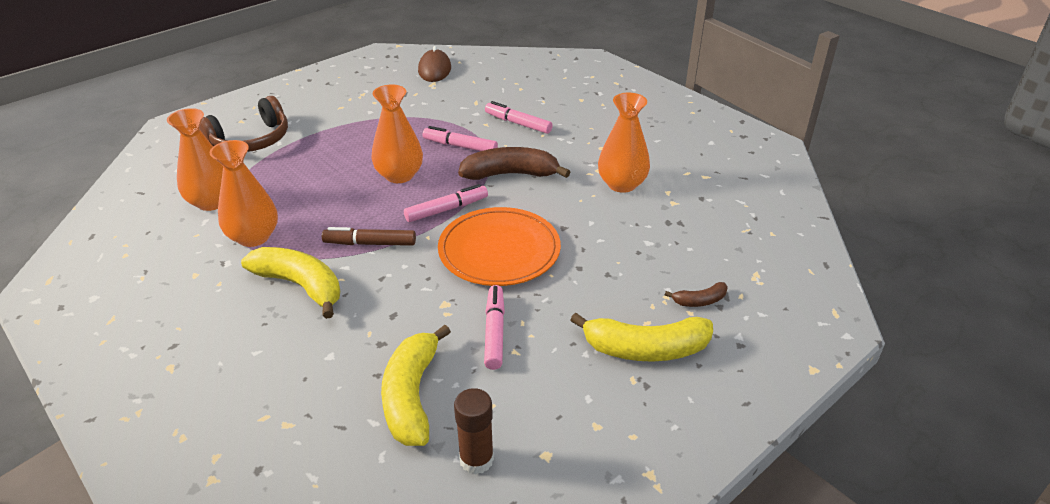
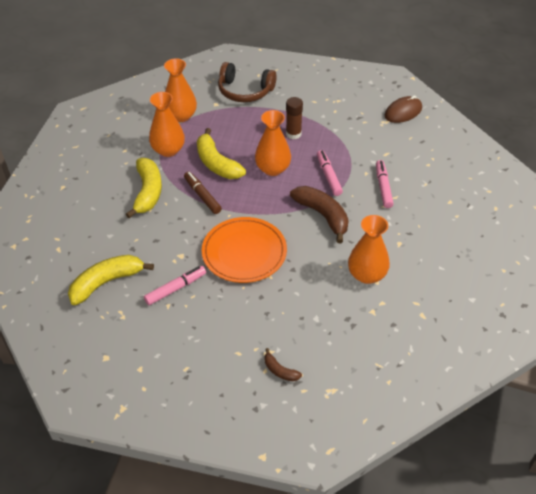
camera: 55 degrees right, 10 degrees up
pink marker [404,184,488,222] -> none
brown glue stick [454,388,494,474] -> brown glue stick moved to [286,97,303,139]
yellow banana [570,313,713,362] -> yellow banana moved to [197,128,246,179]

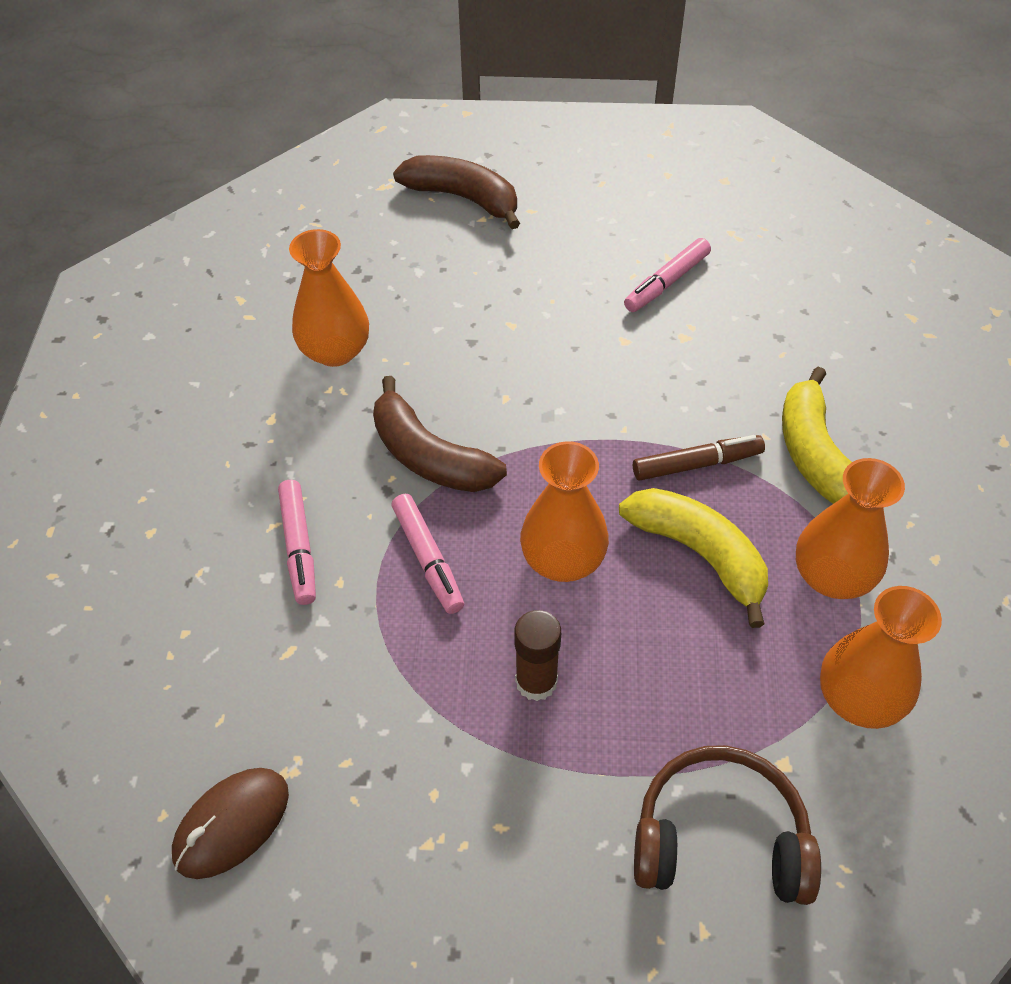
camera: 170 degrees right, 5 degrees up
yellow banana [68,255,154,305] -> none
brown marker [184,172,222,214] -> brown marker turned 60 degrees counterclockwise [633,435,765,481]
orange plate [202,217,287,283] -> none
brown banana [265,348,302,381] -> brown banana [393,155,520,229], size x2.04

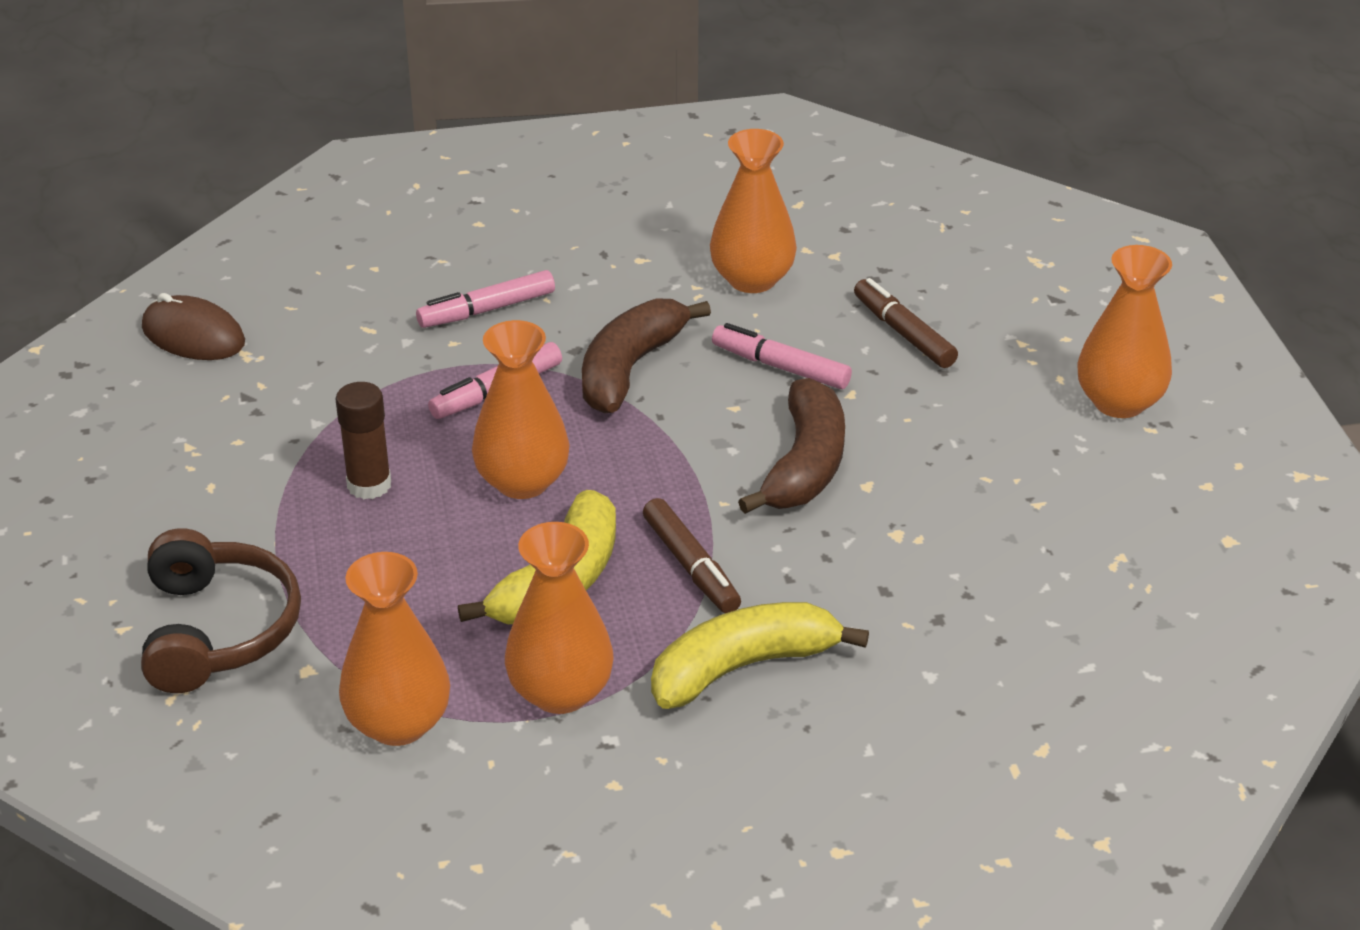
camera: 75 degrees right, 15 degrees down
brown banana [393,155,520,229] -> brown banana moved to [738,378,845,514]
pink marker [624,238,711,312] -> pink marker moved to [712,323,852,389]
none -> brown marker [854,278,958,368]
none -> orange vase [1077,245,1172,418]

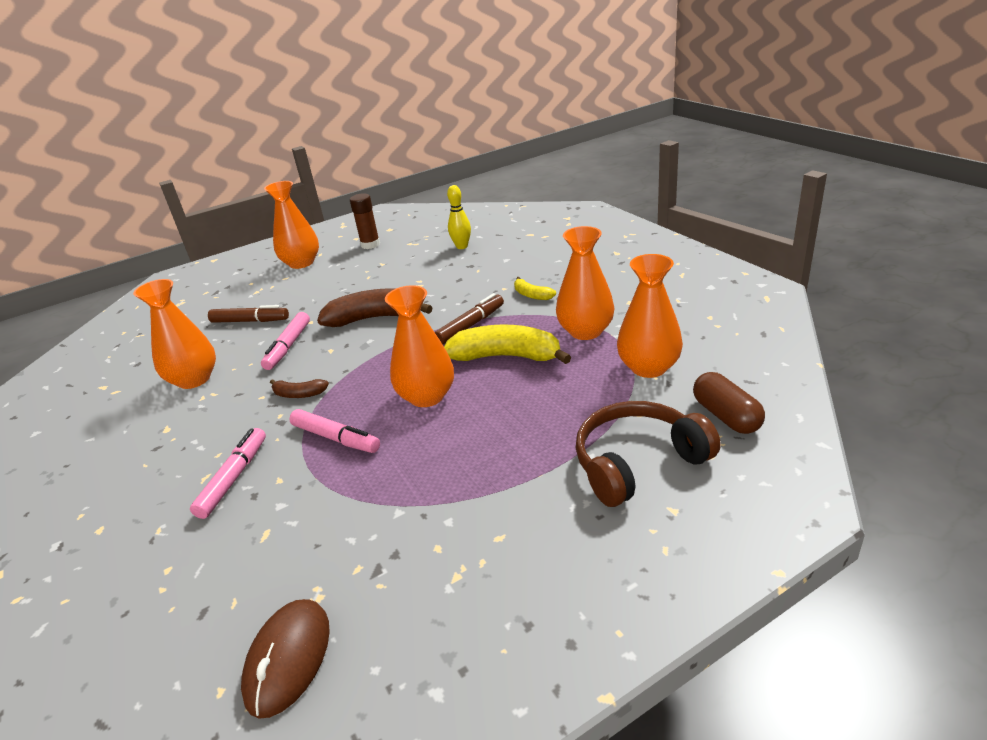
camera: 105 degrees left, 5 degrees down
brown glue stick [335,382,391,499] -> brown glue stick moved to [350,193,380,249]
pink marker [416,270,555,328] -> pink marker turned 120 degrees counterclockwise [190,428,266,519]
brown banana [582,298,711,413] -> brown banana [270,379,329,398], size x0.49
yellow banana [651,602,869,709] -> yellow banana [514,277,556,300], size x0.49
brown marker [854,278,958,368] -> brown marker turned 120 degrees counterclockwise [208,305,289,323]
none -> yellow bowling pin [447,185,471,249]
none -> brown capsule [693,372,765,434]

